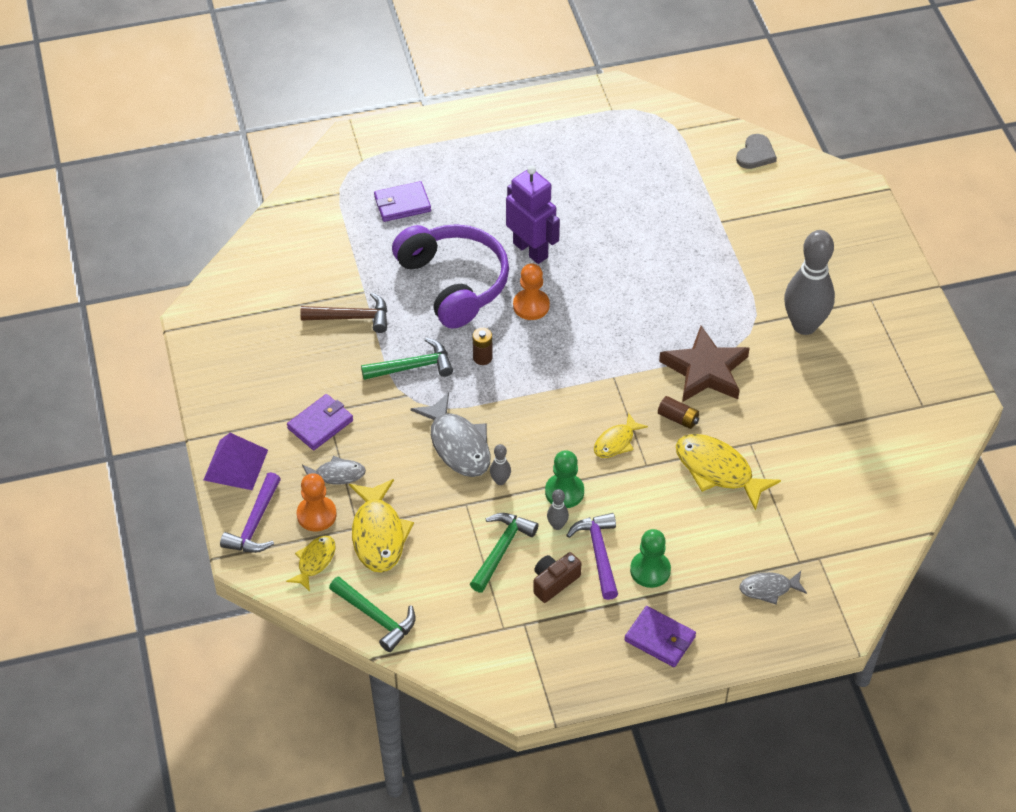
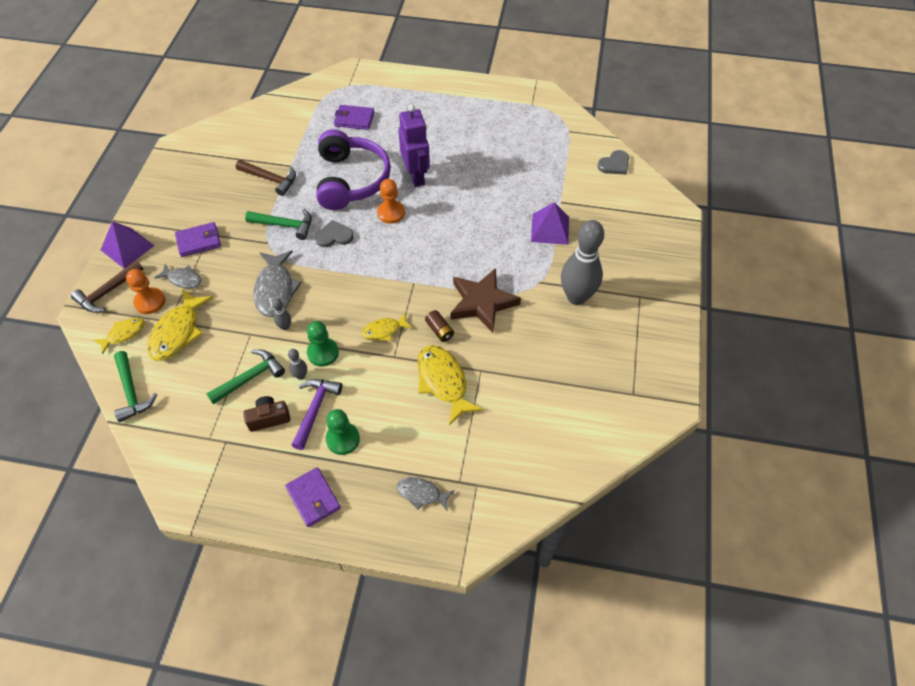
camera: 25 degrees right, 5 degrees up
purple hammer [220,472,281,553] -> brown hammer [71,260,144,313]
brown battery [473,328,493,365] -> grey heart [315,220,354,247]
none -> purple pyramid [531,202,569,245]

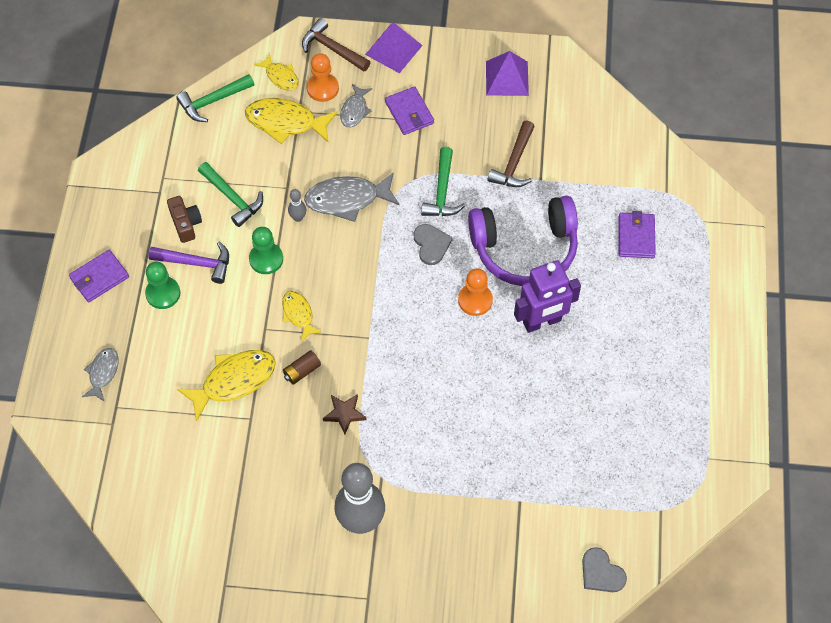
camera: 85 degrees right, 5 degrees up
grey bowling pin [288,349,307,380] -> none
brown star [451,268,521,333] -> brown star [323,394,366,434], size x0.50
purple pyramid [531,202,569,245] -> purple pyramid moved to [486,51,529,96]

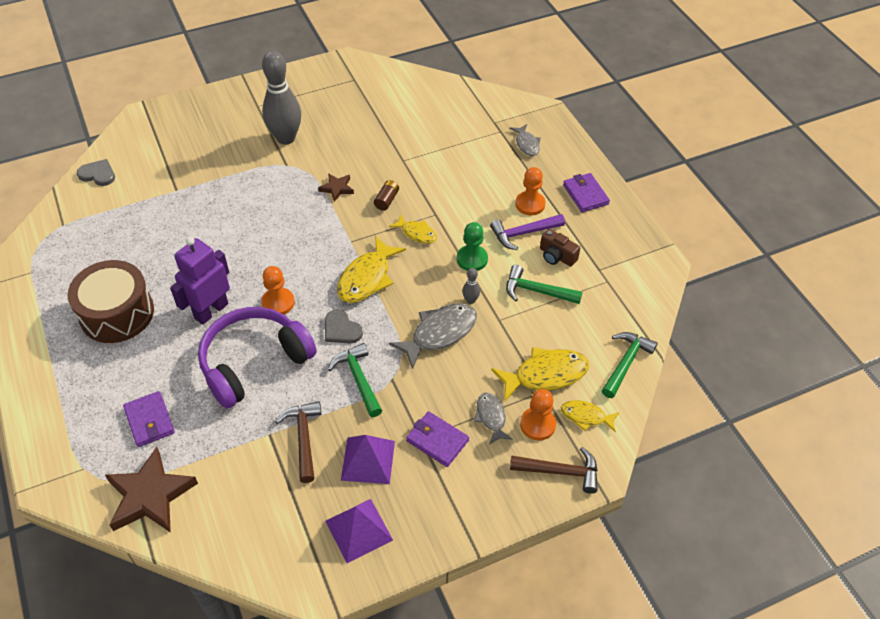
camera: 150 degrees right, 10 degrees down
purple wallet [69,250,129,302] -> purple wallet turned 45 degrees counterclockwise [563,173,610,212]
green pawn [145,262,180,309] -> orange pawn [515,167,545,215]
yellow fish [177,350,276,422] -> yellow fish moved to [337,236,406,303]
purple pyramid [365,22,423,73] -> purple pyramid moved to [341,435,395,484]
none -> brown drum [67,260,154,343]
none -> brown star [105,447,198,533]

